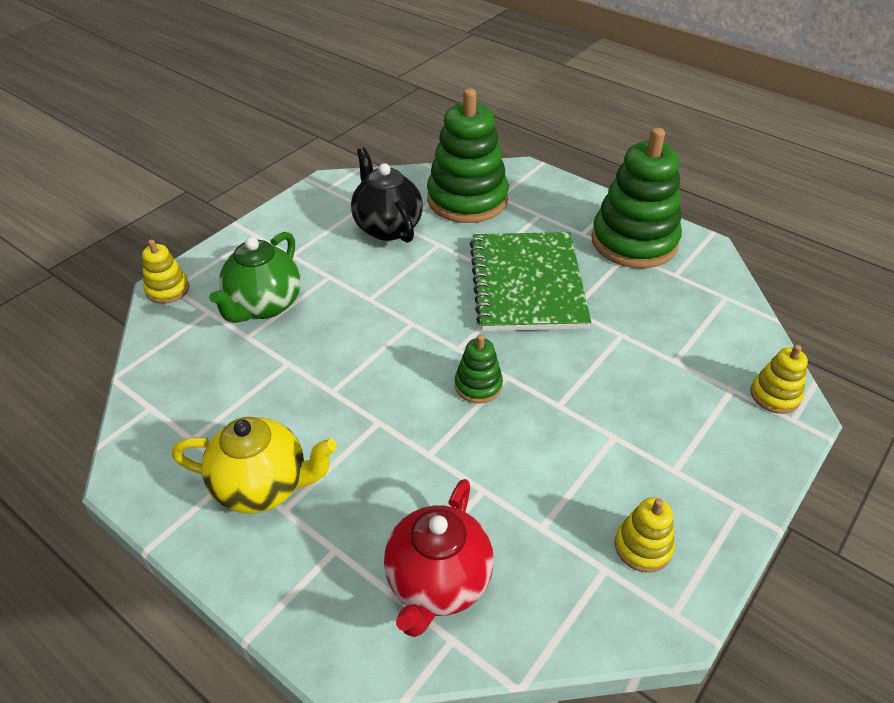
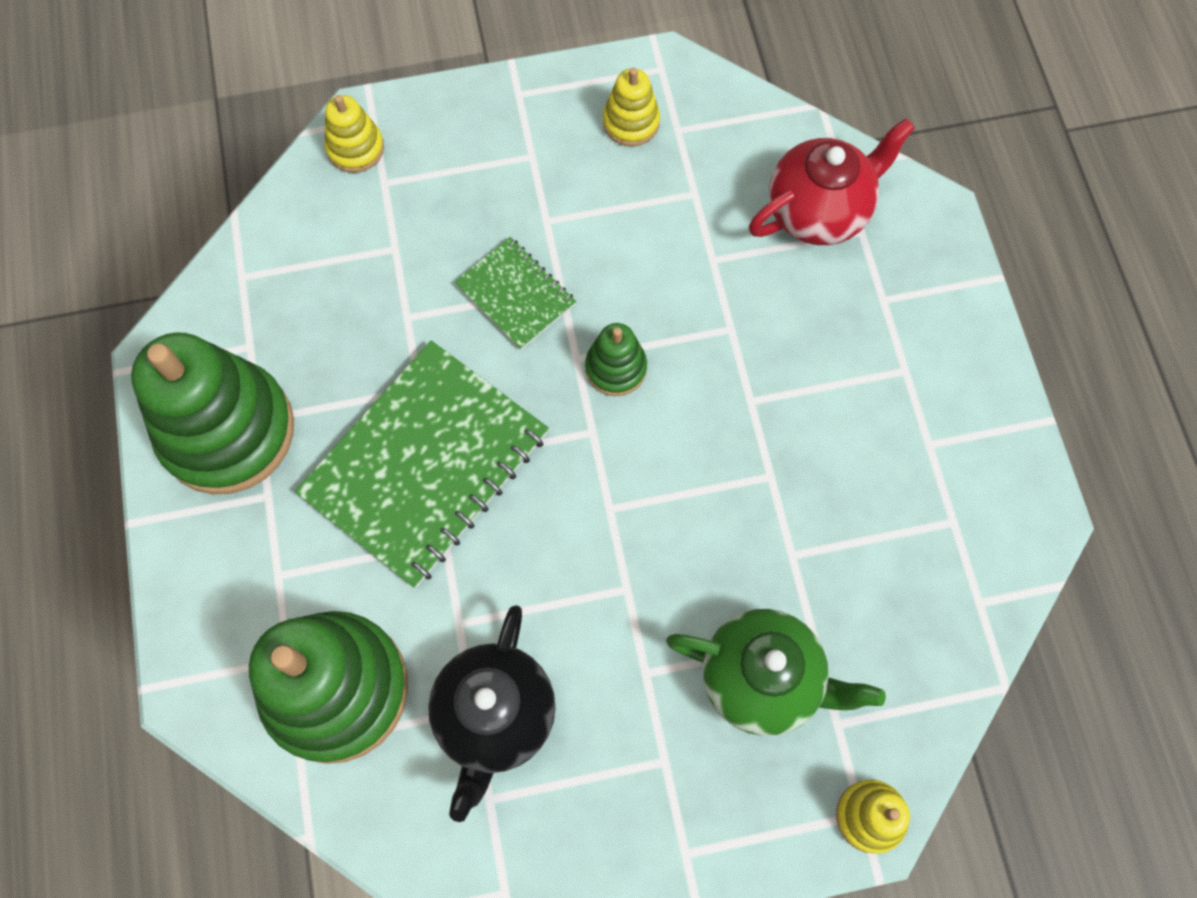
camera: 140 degrees left, 25 degrees up
yellow teapot [172,417,337,513] -> none
green teapot [209,232,301,323] -> green teapot turned 45 degrees clockwise [666,609,886,736]
none -> green notebook [455,237,576,350]

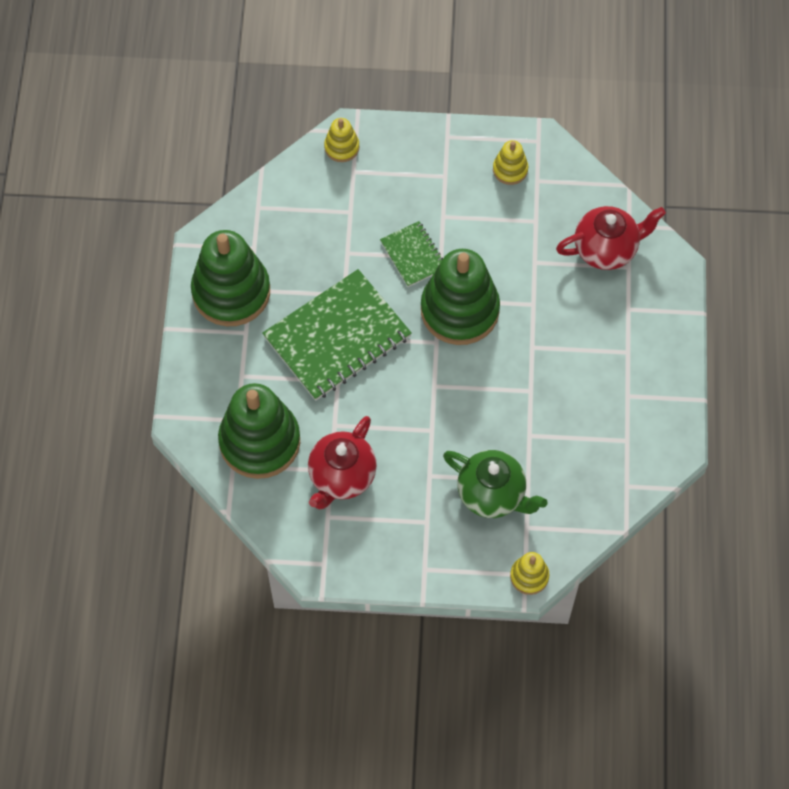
camera: 15 degrees right, 5 degrees down
black teapot [428,605,556,822] -> red teapot [308,416,377,509]
green stacking toy [585,323,647,396] -> green stacking toy [421,249,500,345], size x2.16

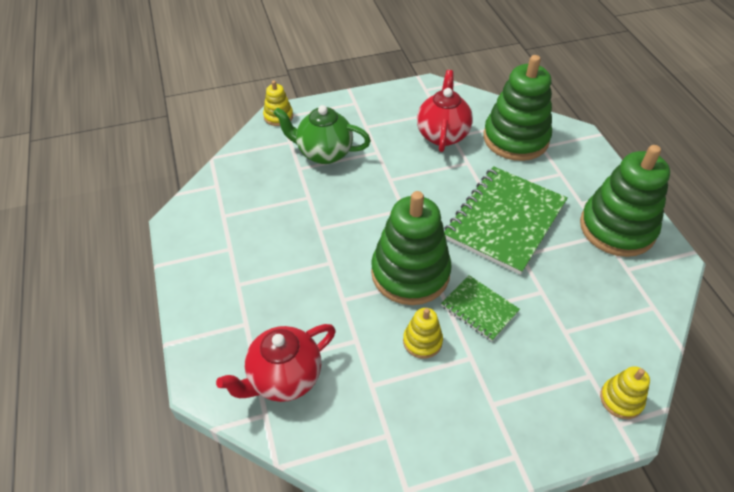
camera: 160 degrees right, 15 degrees down
yellow stacking toy [493,140,528,185] -> yellow stacking toy moved to [403,308,443,359]

